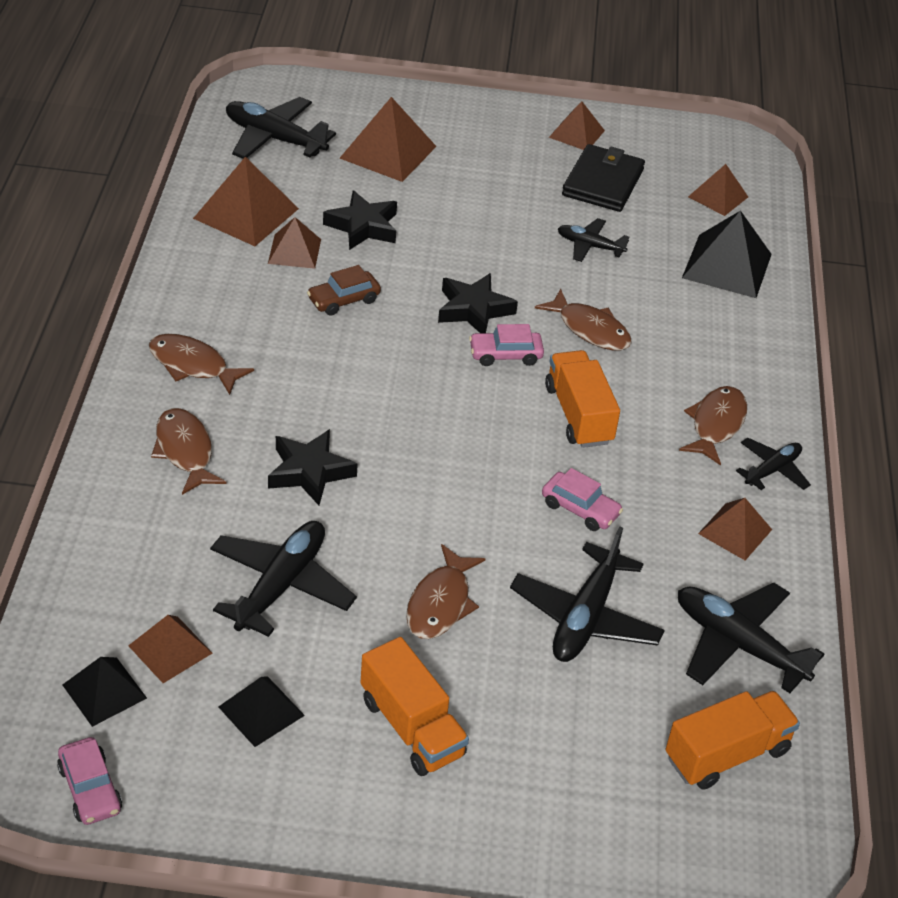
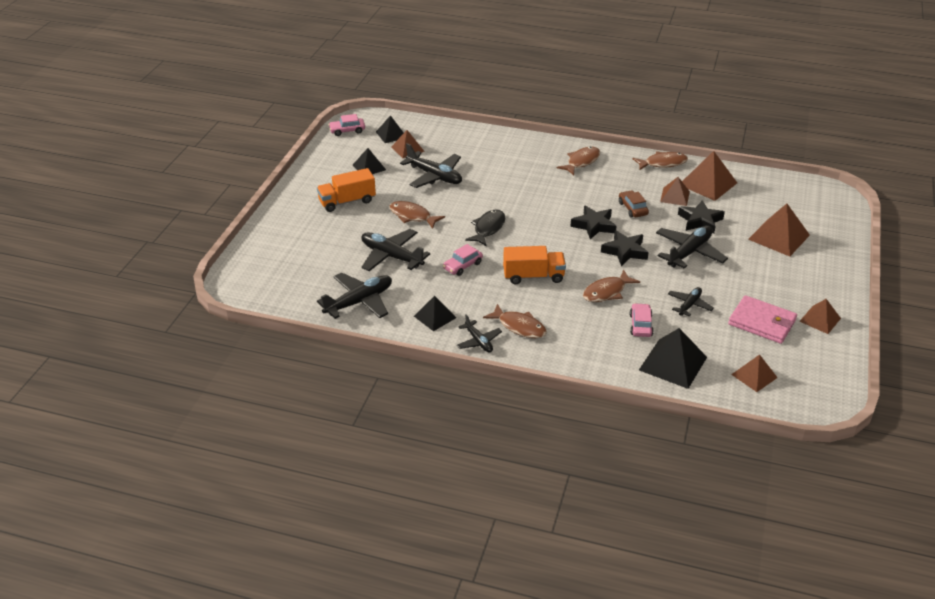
camera: 105 degrees right, 5 degrees down
brown fish [151,408,227,495] -> brown fish moved to [633,151,688,170]
black plane [226,97,336,159] -> black plane moved to [656,225,728,269]
black star [268,429,358,505] -> black star moved to [570,205,616,239]
pink car [469,324,544,366] -> pink car moved to [630,303,654,337]
black wallet [562,144,645,212] -> pink wallet [728,295,797,344]
orange truck [666,691,800,790] -> none
brown pyramid [698,498,772,560] -> black pyramid [414,296,456,331]
none -> black fish [465,209,505,247]

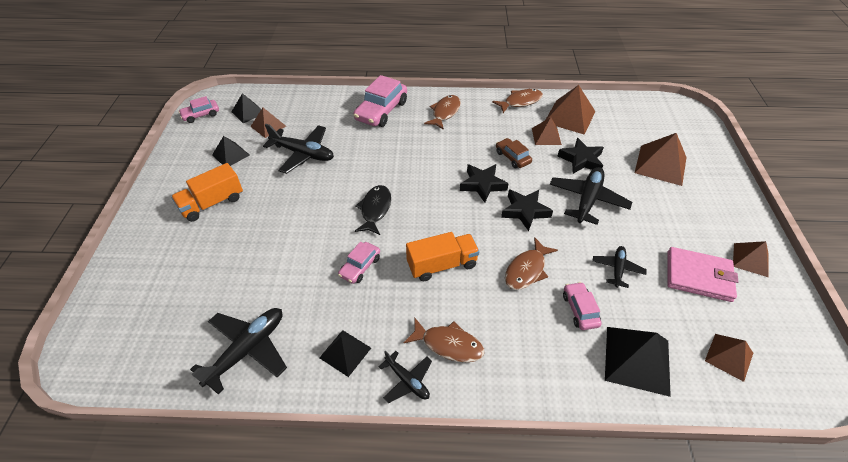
camera: 15 degrees left, 10 degrees up
black plane [361,229,430,271] -> none
brown fish [389,201,445,229] -> none
none -> pink car [353,75,407,127]

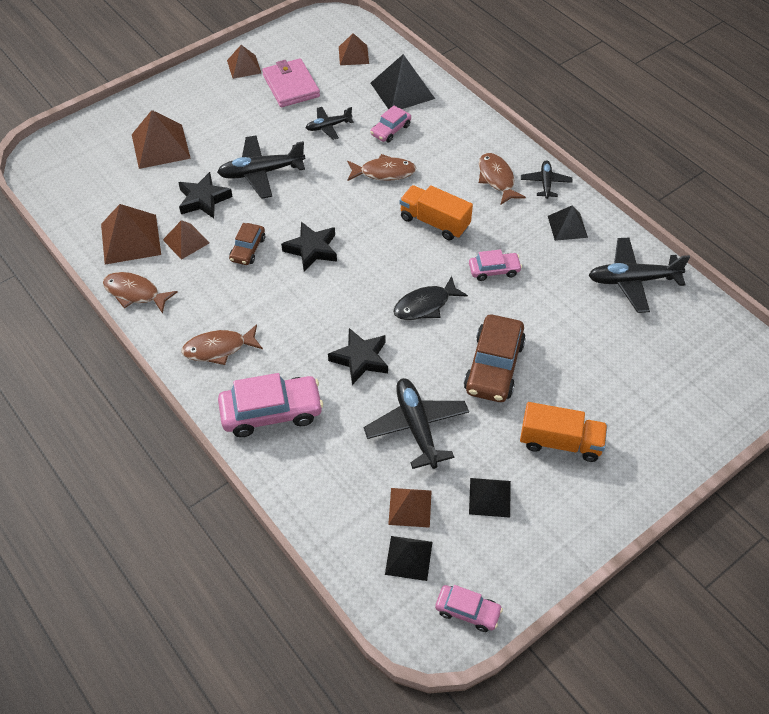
camera: 130 degrees left, 5 degrees up
black star [501,189,553,231] -> black star moved to [328,328,388,385]
none -> brown car [464,315,526,402]

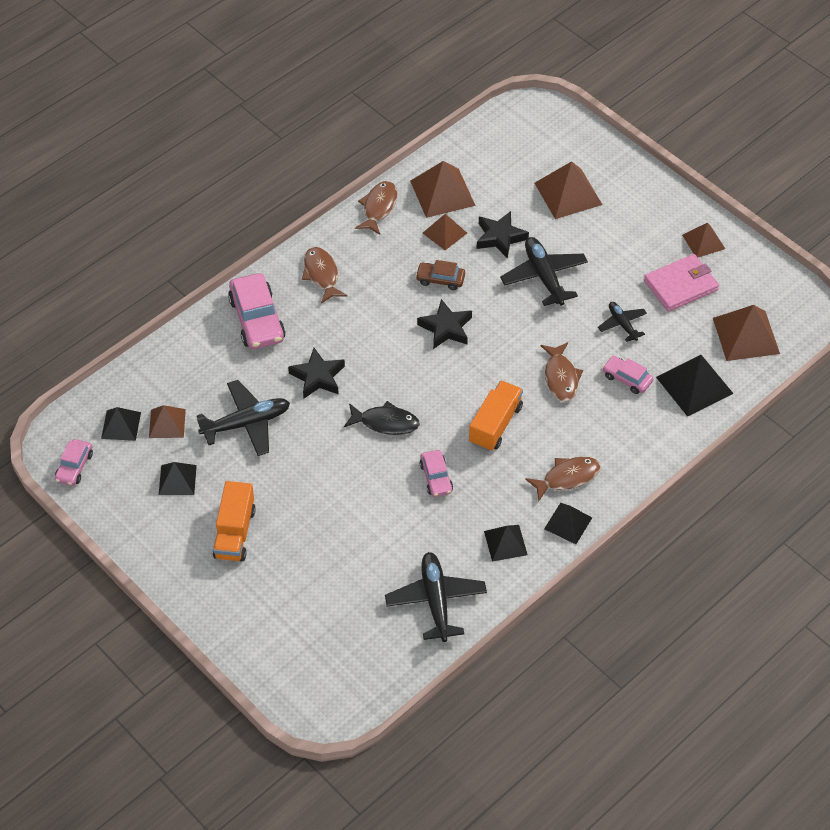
camera: 85 degrees right, 0 degrees up
brown pyramid [339,33,369,65] -> brown pyramid [713,305,780,361], size x1.63
black fish [393,276,468,320] -> black fish turned 135 degrees clockwise [344,401,420,435]
brown car [464,315,526,402] -> none
black plane [521,160,573,199] -> black pyramid [544,503,592,544]

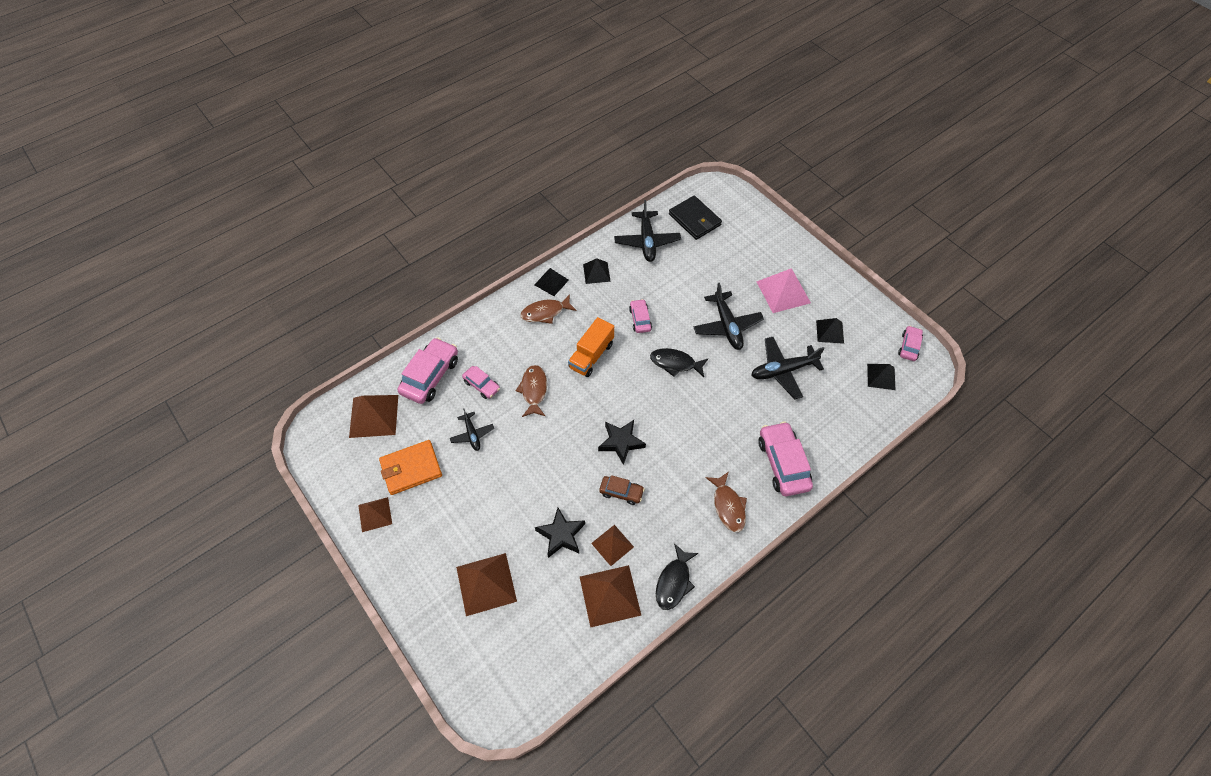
camera: 175 degrees left, 5 degrees up
brown pyramid [149,405,186,438] -> none
orange truck [213,481,256,561] -> pink pyramid [756,268,811,313]
black star [288,348,345,398] -> none
brown fish [355,181,398,235] -> black fish [656,543,699,610]
black plane [500,237,588,306] -> black plane moved to [693,283,764,350]
pink wallet [644,254,719,312] -> orange wallet [379,440,442,495]
black pyramid [656,355,734,417] -> pink car [398,337,458,404]
none -> black wallet [669,196,722,240]

